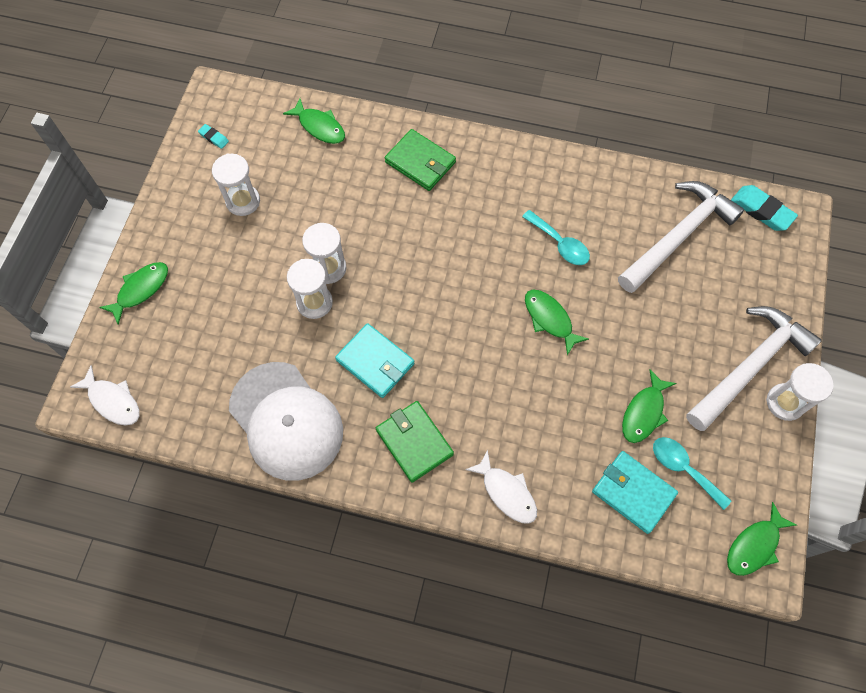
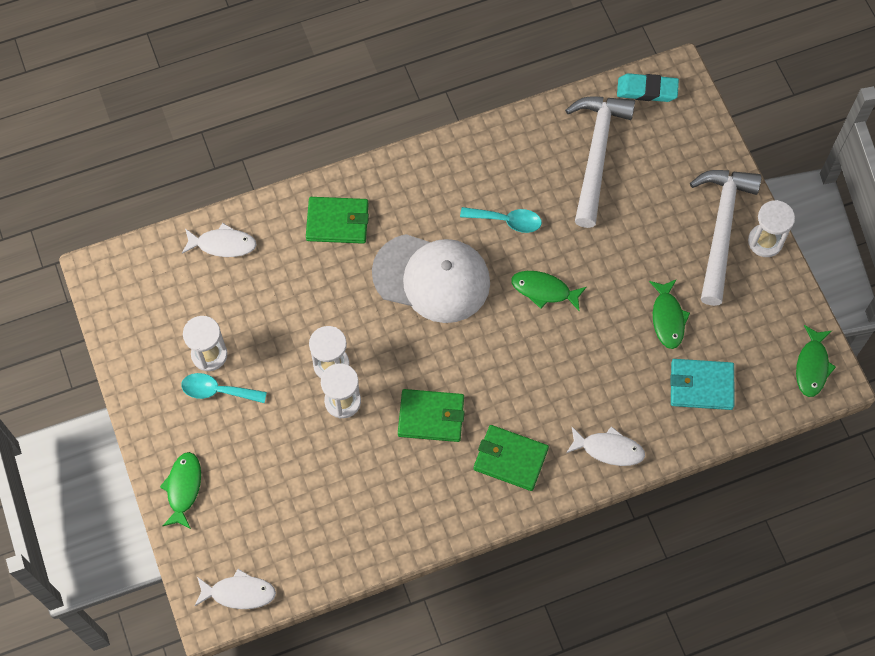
camera: 35 degrees left, 0 degrees up
turquoise eraser [198,124,229,149] -> none
white cap [229,362,343,481] -> white cap moved to [372,234,490,323]
green fish [283,99,345,144] -> white fish [182,223,257,257]
turquoise wallet [335,323,415,398] -> green wallet [398,389,465,442]
turquoise spoon [653,437,731,510] -> turquoise spoon moved to [181,373,267,403]

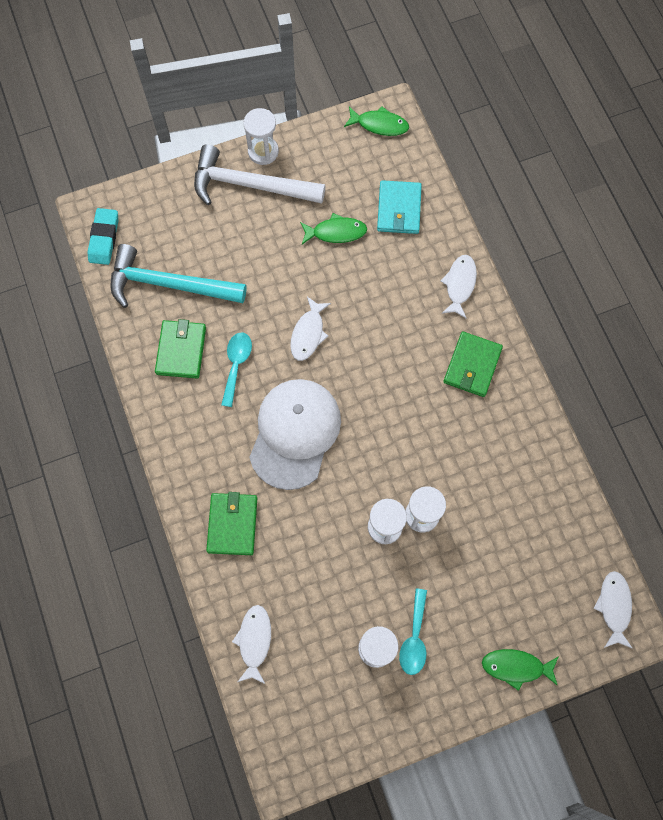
camera: 90 degrees left, 5 degrees up
green wallet [398,389,465,442] -> green wallet moved to [155,319,206,379]
green fish [511,271,587,311] -> white fish [290,297,331,361]
white hammer [565,97,635,228] -> turquoise hammer [110,244,247,308]

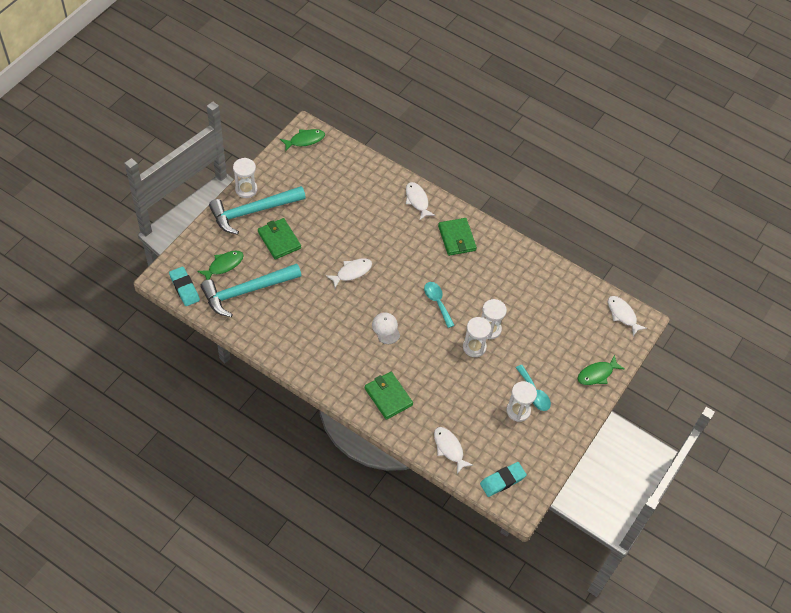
camera: 40 degrees left, 15 degrees down
green wallet [155,319,206,379] -> green wallet moved to [258,218,301,259]
white hammer [194,144,325,205] -> turquoise hammer [209,186,306,235]
turquoise spoon [221,333,252,407] -> turquoise spoon moved to [424,282,455,328]
white cap [249,379,341,490] -> white cap [372,312,400,344], size x0.45
white fish [290,297,331,361] -> white fish turned 105 degrees counterclockwise [326,258,372,288]
green fish [300,213,367,244] -> green fish moved to [197,250,244,280]
turquoise wallet [377,180,422,234] -> none
none -> turquoise eraser [480,462,527,497]

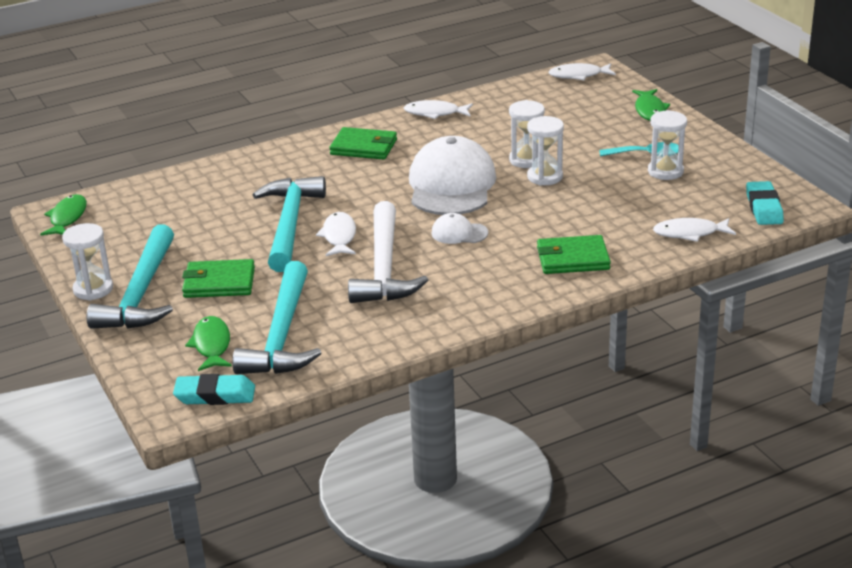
camera: 55 degrees left, 25 degrees down
white fish [406,182,435,220] -> white fish moved to [404,100,473,119]
turquoise spoon [424,282,455,328] -> white cap [409,136,496,215]
none -> turquoise hammer [253,176,326,272]
none -> white hammer [348,201,428,303]

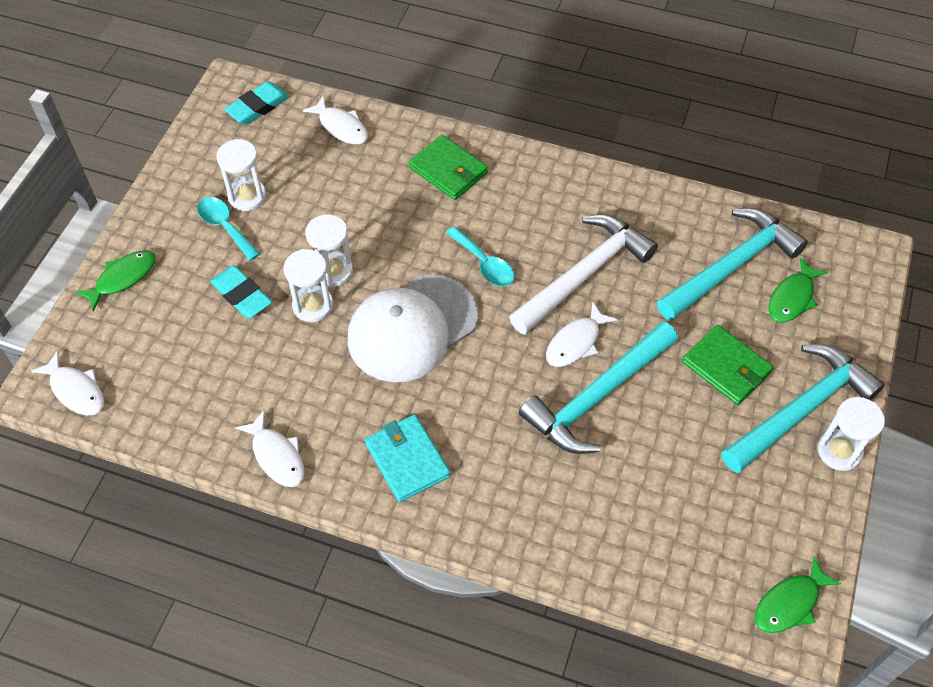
camera: 135 degrees left, 25 degrees up
turquoise eraser [173,374,255,405] -> turquoise eraser moved to [210,265,272,318]
green wallet [329,127,397,160] -> turquoise wallet [365,414,450,502]
white cap [432,213,488,244] -> turquoise spoon [446,226,515,287]

